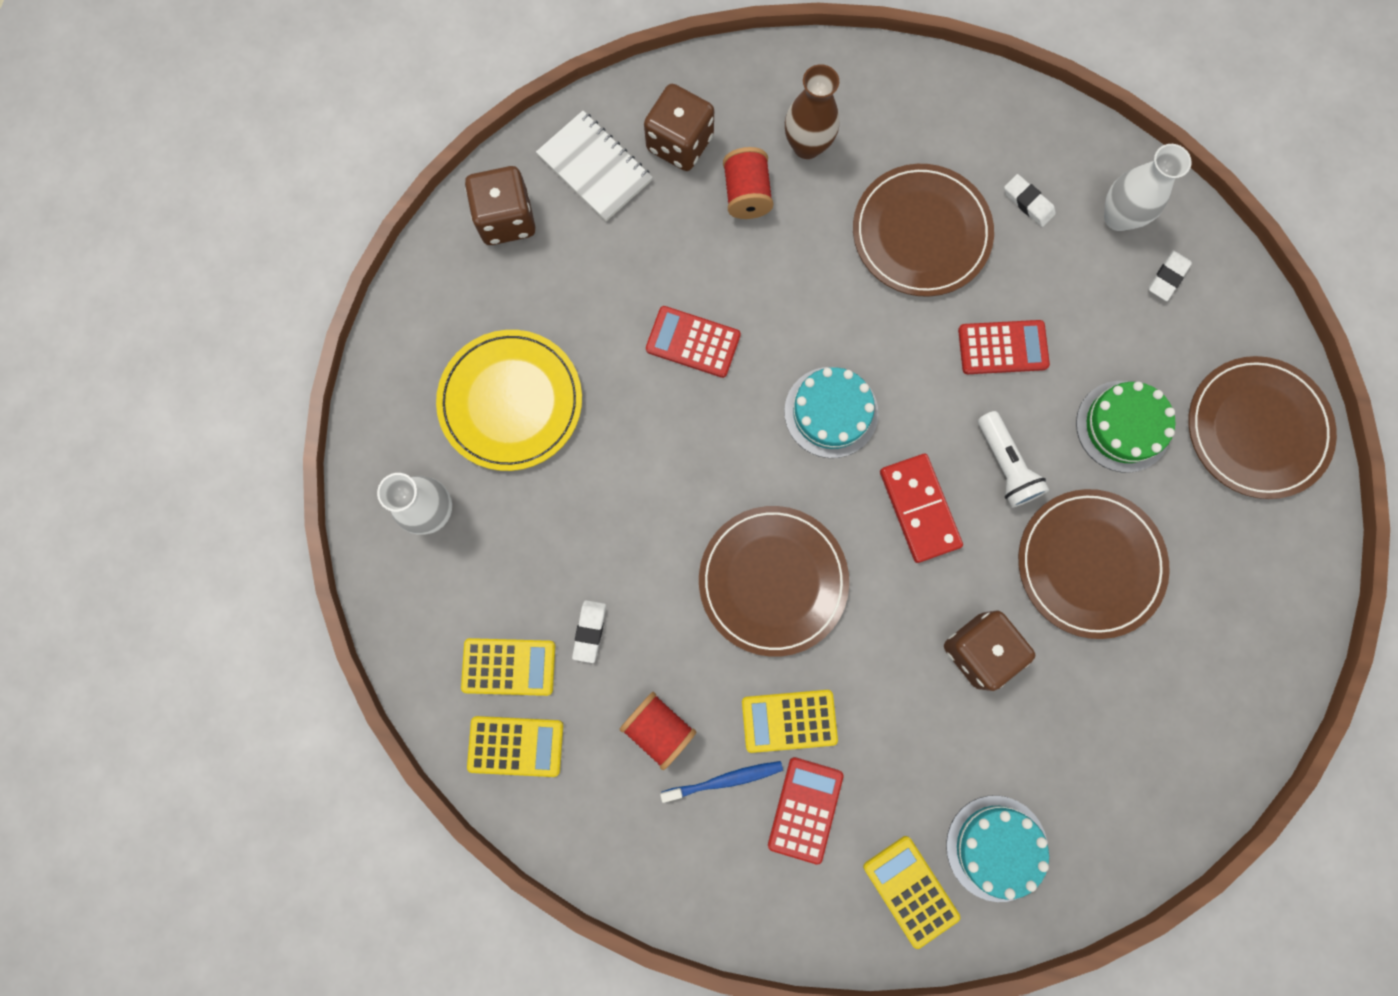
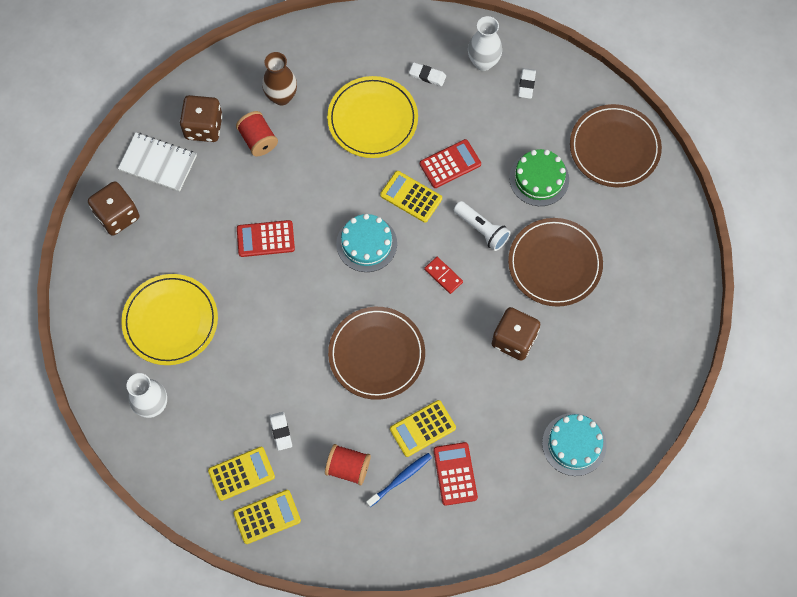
camera: 25 degrees left, 10 degrees down
brown plate [853,164,994,297] -> yellow plate [327,76,418,158]
yellow calculator [863,836,960,949] -> yellow calculator moved to [380,171,442,223]
red domino [880,454,963,563] -> red domino [424,257,463,294], size x0.58

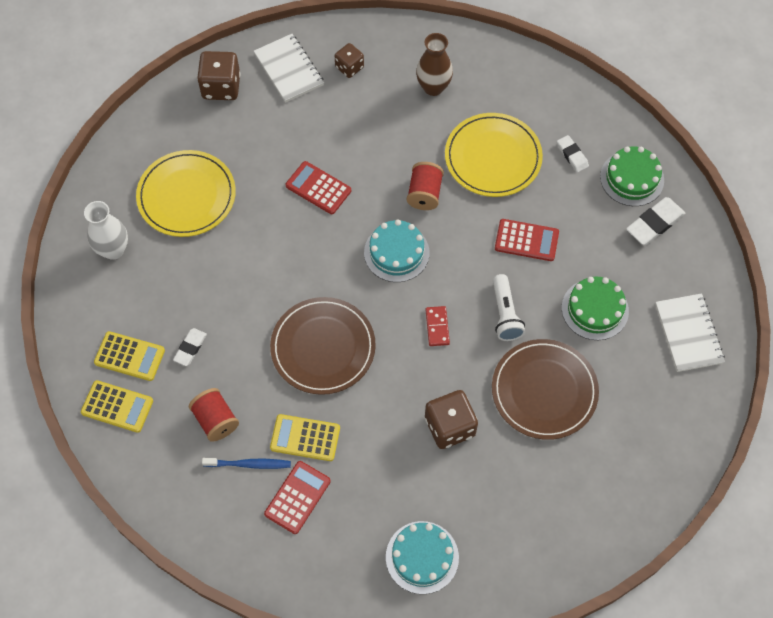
camera: 40 degrees right, 5 degrees down
brown dice [180,95,223,142] -> brown dice [335,43,364,78], size x0.61
red spool [236,111,278,156] -> red spool moved to [407,162,444,210]
yellow calculator [380,171,442,223] -> none
white vase [468,16,502,71] -> green cake [600,146,664,206]
white eraser [518,68,536,99] -> white eraser [626,197,685,245], size x1.61
brown plate [570,104,662,187] -> white notebook [655,293,725,372]

